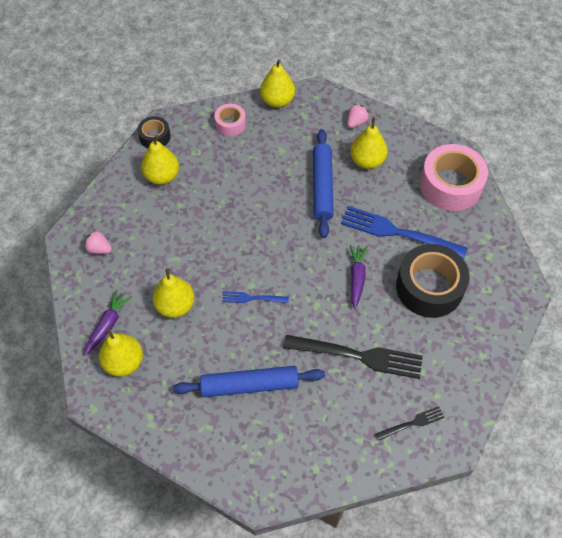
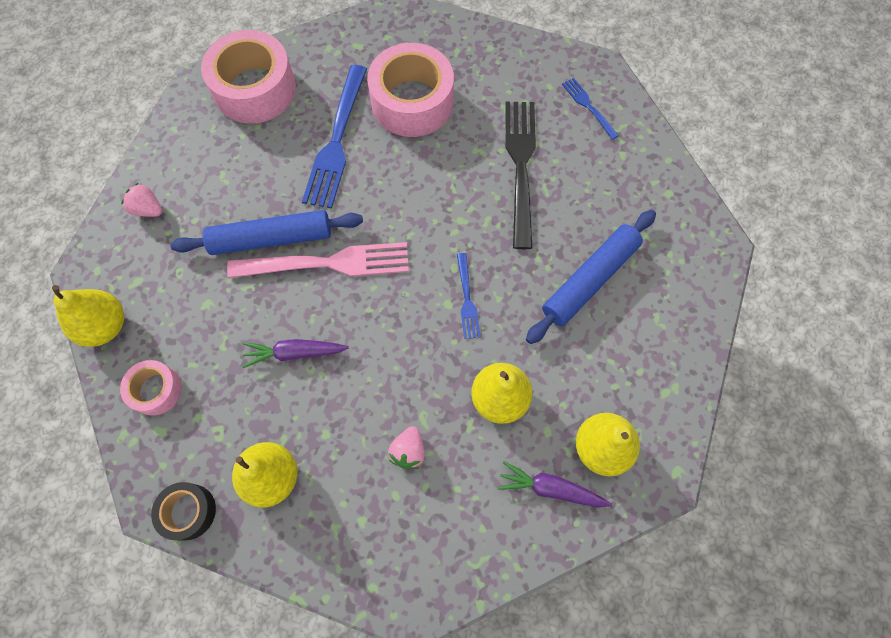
camera: 100 degrees left, 10 degrees up
pink strawberry [84,230,112,254] -> pink strawberry moved to [388,426,425,469]
blue rolling pin [173,366,325,397] -> blue rolling pin turned 60 degrees clockwise [526,210,656,344]
yellow pear [350,118,388,169] -> none
purple carrot [350,245,368,309] -> purple carrot moved to [242,339,349,368]
black fork [375,406,445,441] -> blue fork [562,78,619,140]
black tape [396,244,470,318] -> pink tape [367,43,454,137]
none -> pink fork [227,242,409,278]

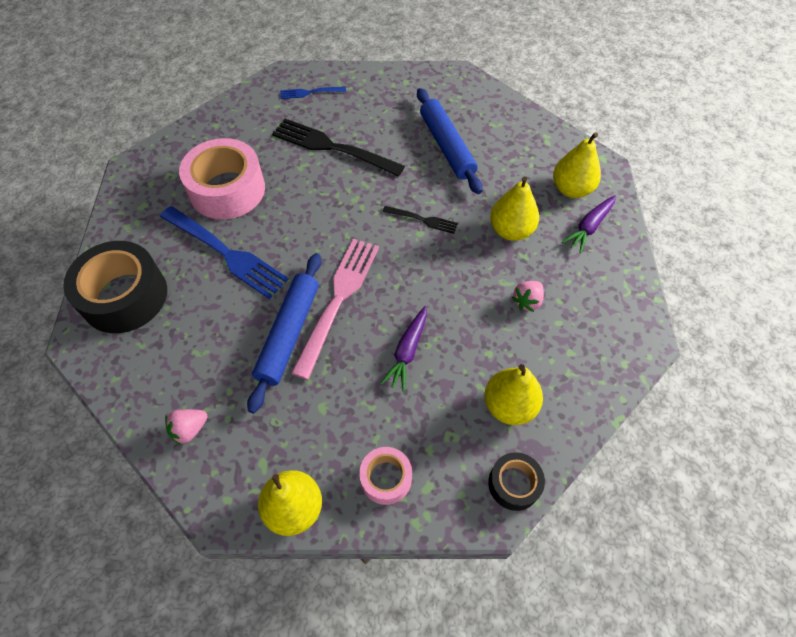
camera: 65 degrees left, 10 degrees down
pink tape [201,30,296,124] -> black tape [63,241,167,333]
pink strawberry [388,426,425,469] -> pink strawberry turned 90 degrees clockwise [512,281,544,312]
blue fork [457,253,481,339] -> black fork [383,206,458,234]

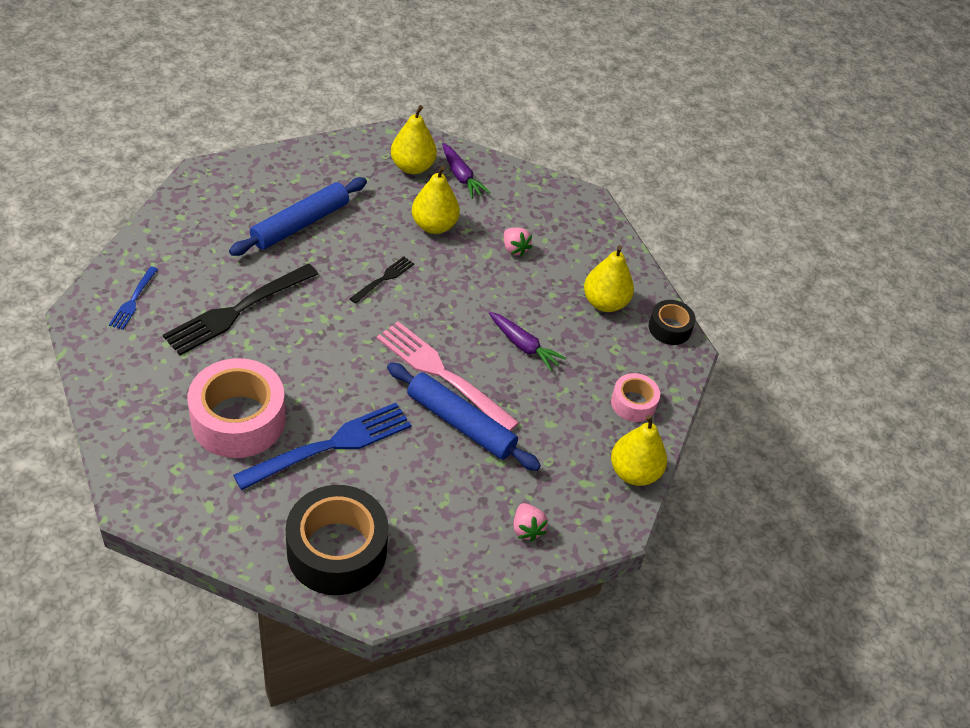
camera: 75 degrees left, 10 degrees down
blue rolling pin [417,88,483,194] -> blue rolling pin turned 45 degrees counterclockwise [229,177,367,256]

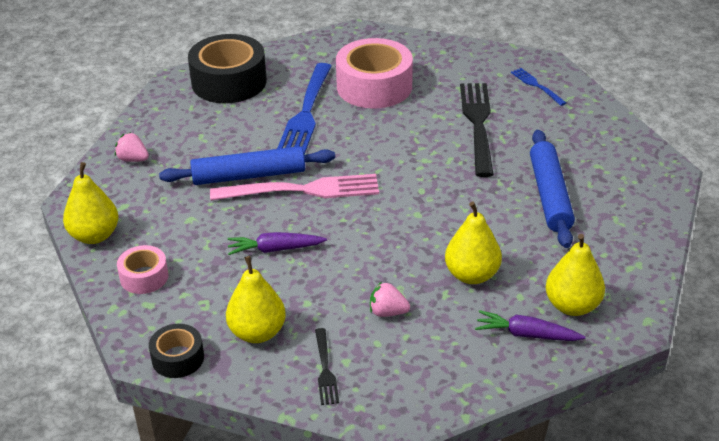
camera: 140 degrees right, 10 degrees down
black fork [350,257,414,304] -> black fork moved to [315,328,339,405]

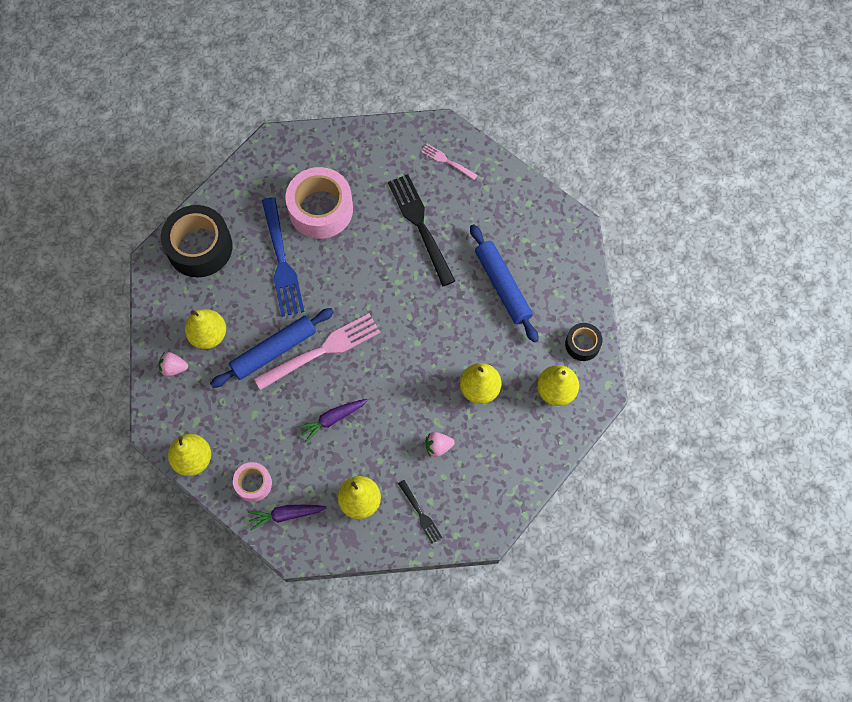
camera: 25 degrees left, 30 degrees up
black tape [149,324,204,378] -> black tape moved to [565,323,602,361]
purple carrot [475,310,586,341] -> purple carrot moved to [248,505,327,530]
blue fork [511,68,566,106] -> pink fork [421,144,478,180]
none -> yellow pear [185,309,226,349]

